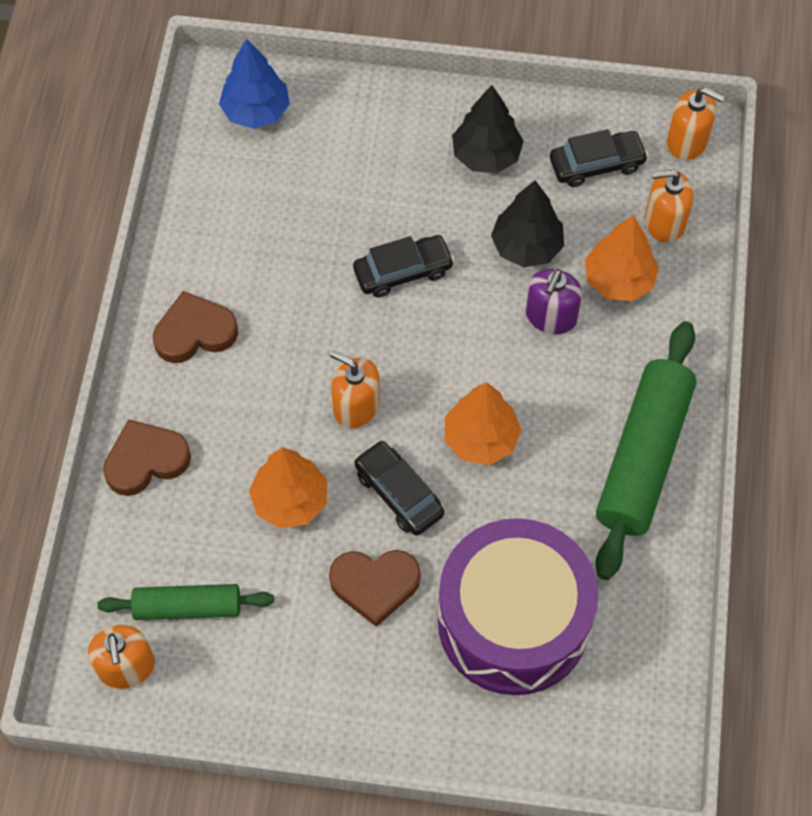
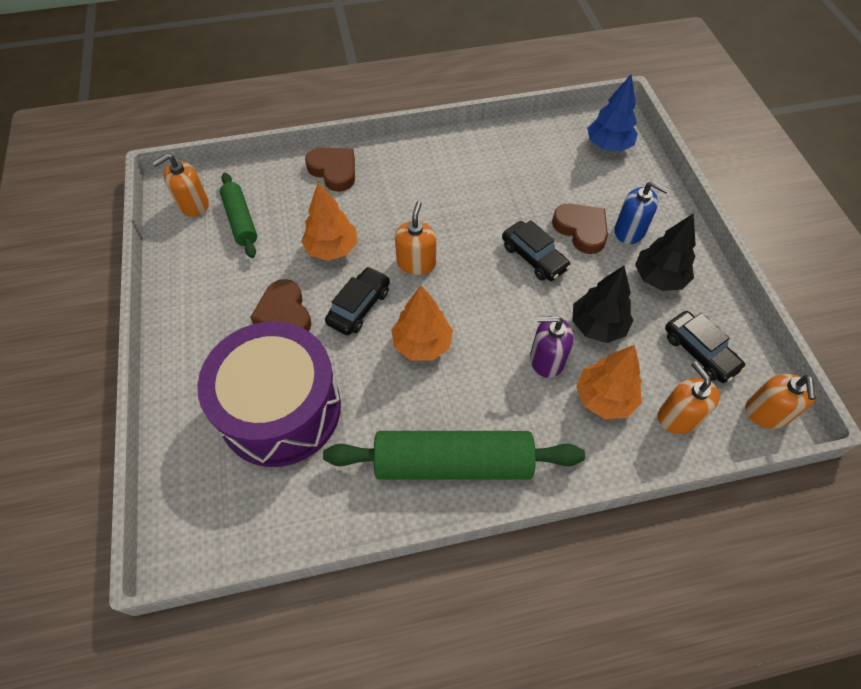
camera: 70 degrees right, 5 degrees down
brown heart [153,291,238,363] -> brown heart moved to [552,203,608,254]
none -> blue soap dispenser [614,181,669,244]

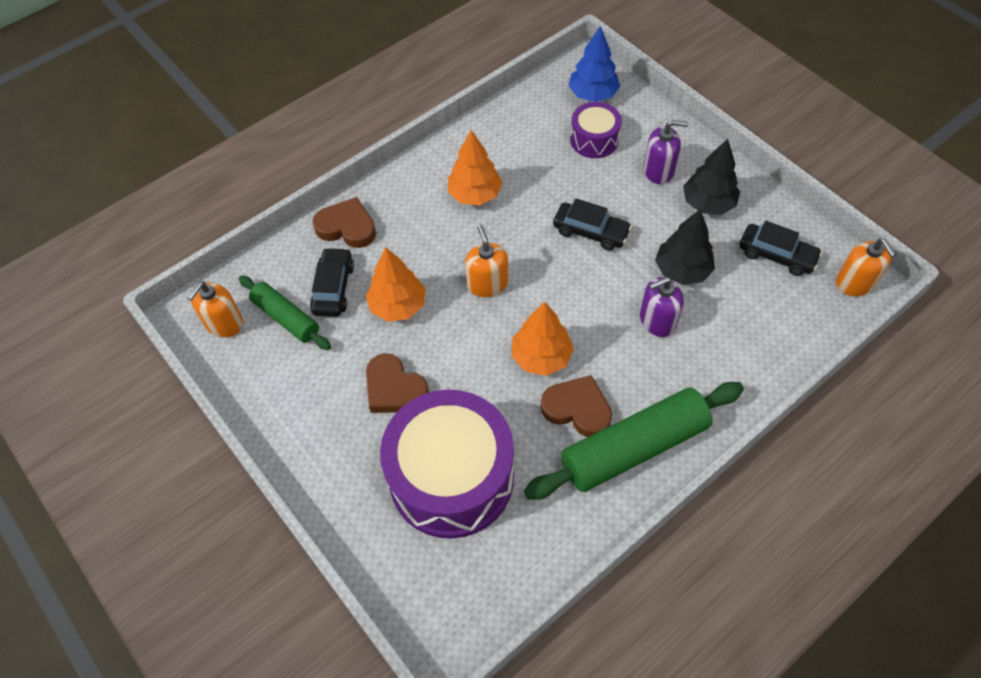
camera: 25 degrees left, 0 degrees up
black car [325,267,390,335] -> black car moved to [310,247,354,317]
brown heart [552,203,608,254] -> brown heart moved to [541,375,612,437]
orange tree [576,345,642,419] -> orange tree moved to [448,130,503,205]
blue soap dispenser [614,181,669,244] -> purple soap dispenser [644,120,689,184]
orange soap dispenser [658,361,720,434] -> none
none -> purple drum [570,102,622,158]

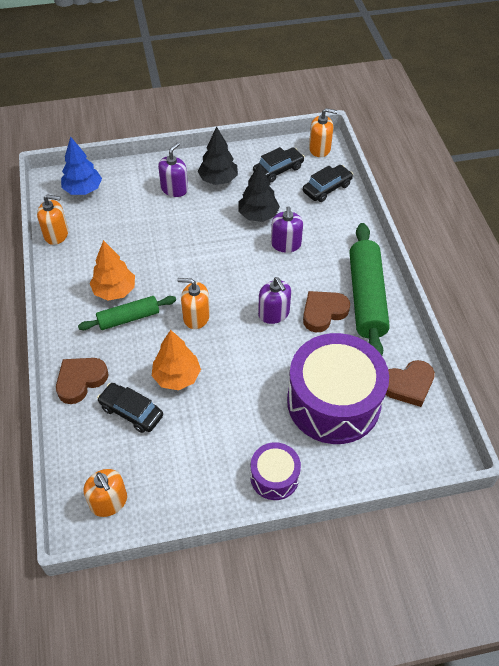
camera: 65 degrees left, 5 degrees down
green rolling pin [239,276,331,350] -> green rolling pin moved to [78,296,176,330]
brown heart [366,353,429,413] -> brown heart moved to [386,360,435,407]
orange tree [512,301,574,376] -> purple soap dispenser [258,277,291,324]
black car [553,198,632,251] -> black car moved to [303,165,353,202]
purple drum [570,102,622,158] -> purple drum moved to [250,442,301,500]
none -> orange soap dispenser [37,194,68,245]

